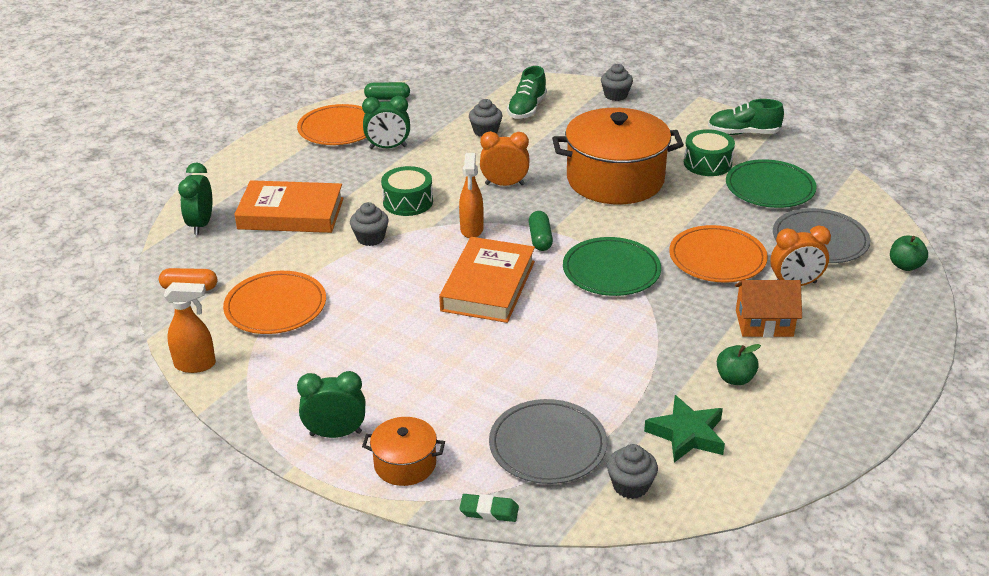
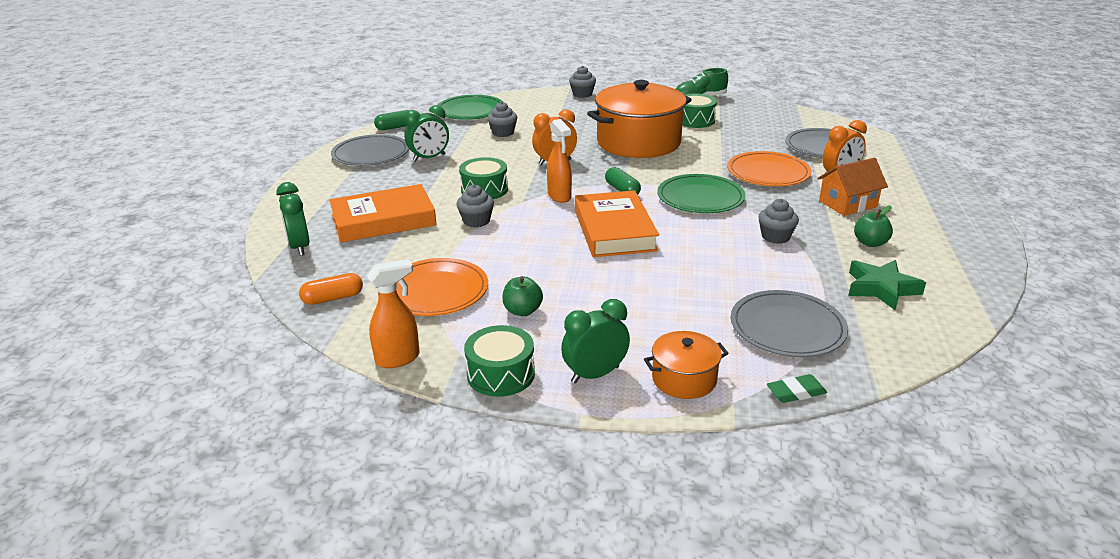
camera: 25 degrees left, 5 degrees down
orange plate [297,104,366,145] -> grey plate [331,134,409,166]
green shoe [507,66,547,119] -> none
grey cupcake [607,444,658,499] -> grey cupcake moved to [758,199,799,244]
green plate [726,159,817,208] -> green plate moved to [438,95,503,120]
green apple [890,236,928,271] -> green apple moved to [502,276,543,316]
none -> green drum [464,325,535,397]

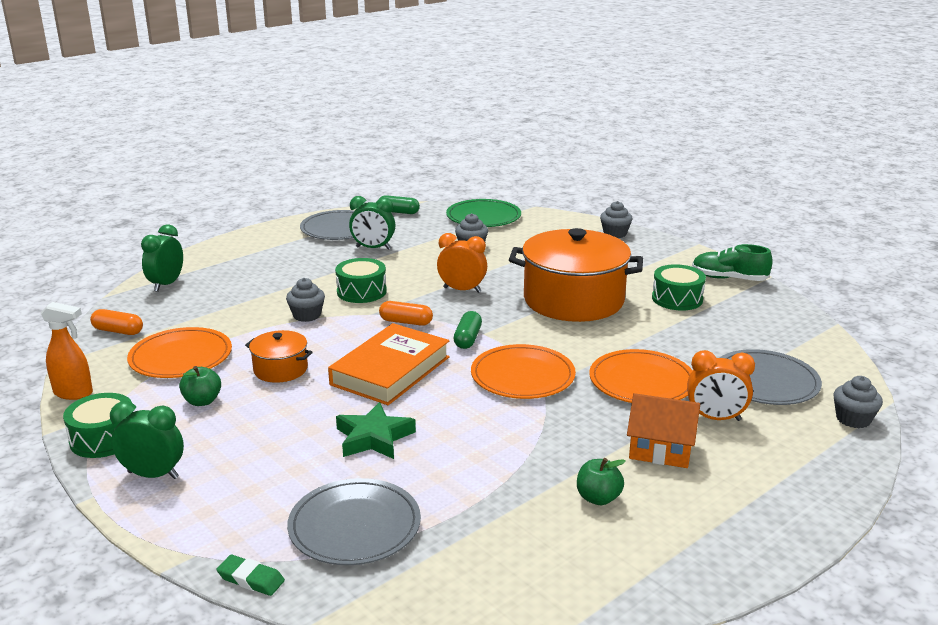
camera: 40 degrees right, 5 degrees down
orange book [329,184,437,243] -> none
orange spray bottle [547,119,572,203] -> orange capsule [379,301,433,326]
orange pot [644,331,729,399] -> orange pot moved to [245,330,313,383]
green plate [657,174,746,213] -> orange plate [471,344,576,399]
grey cupcake [758,199,799,244] -> grey cupcake moved to [833,376,883,428]
green star [848,260,926,310] -> green star moved to [336,402,416,459]

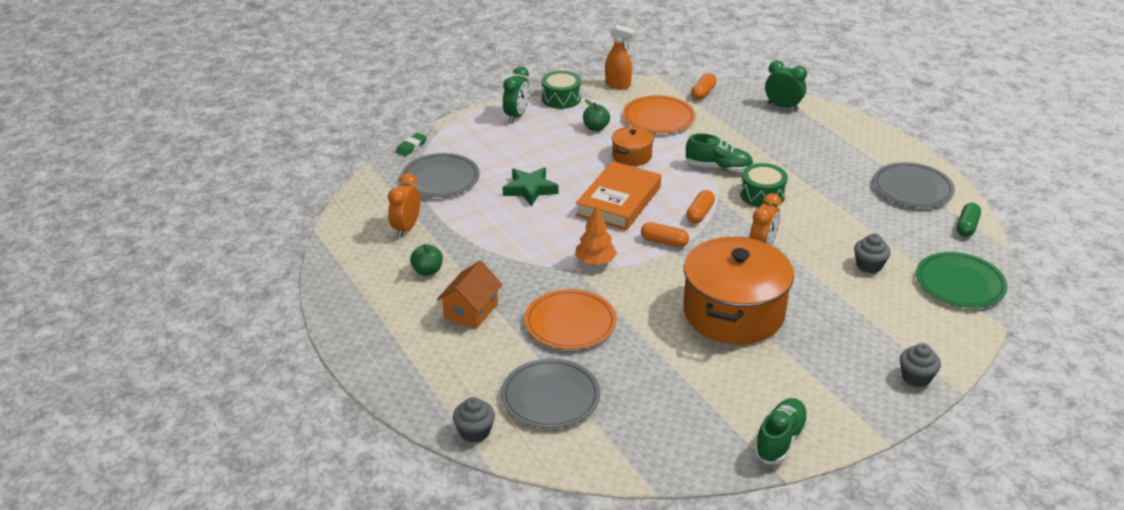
camera: 100 degrees right, 10 degrees up
orange spray bottle [41,302,93,400] -> orange spray bottle turned 90 degrees counterclockwise [605,25,636,89]
grey cupcake [286,278,325,322] -> green shoe [685,133,753,172]
orange book [328,323,450,405] -> orange book turned 75 degrees clockwise [576,161,661,230]
green clock [349,196,395,250] -> none
green capsule [453,311,482,349] -> orange capsule [641,222,689,247]
orange plate [471,344,576,399] -> orange tree [575,206,617,265]
green drum [652,264,706,311] -> none
orange clock [687,350,755,421] -> orange clock moved to [388,173,420,238]

